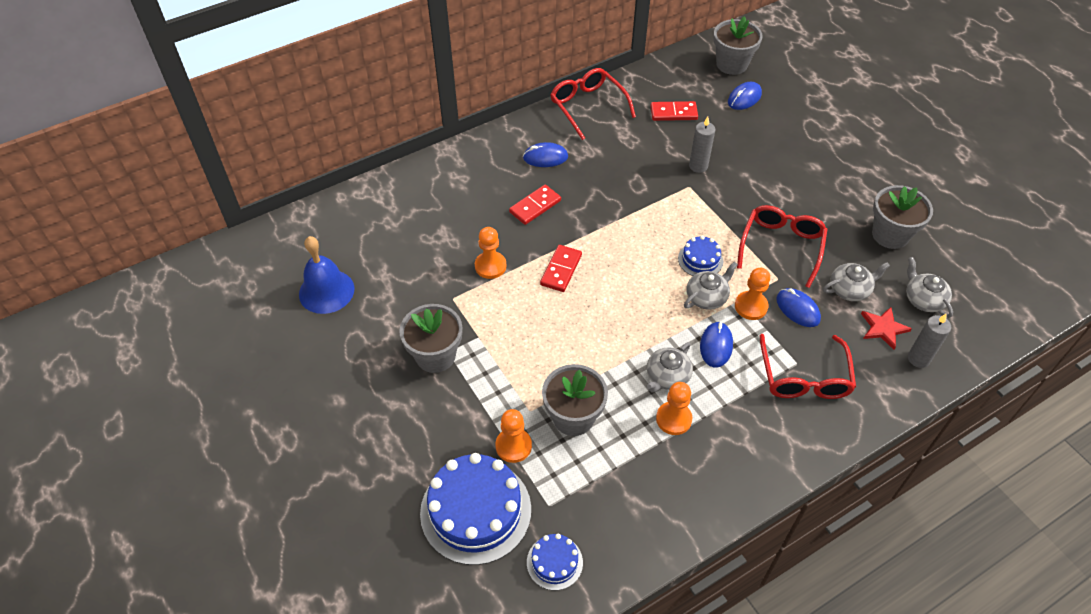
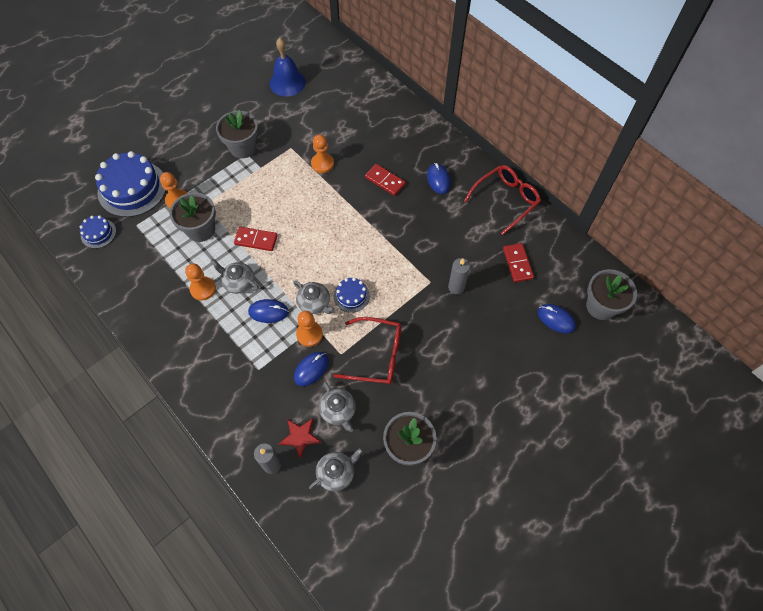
camera: 80 degrees right, 10 degrees up
red domino [540,245,582,292] -> red domino moved to [234,227,278,251]
red glasses [759,334,856,399] -> none

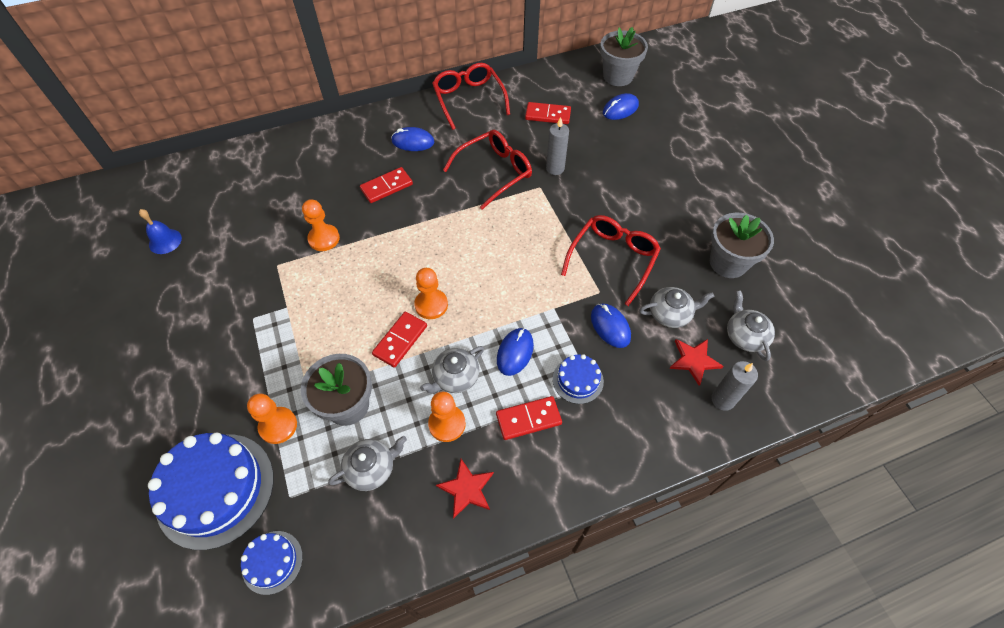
camera: 70 degrees left, 5 degrees down
grey flower pot [216,110,258,158] -> none
blue bell [270,38,306,97] -> blue bell [139,209,182,254], size x0.60
grey teapot [293,281,335,314] -> grey teapot moved to [328,436,407,491]
orange pawn [296,311,323,347] -> orange pawn moved to [414,268,448,319]
blue cake [334,277,370,313] -> blue cake moved to [553,354,604,404]
none -> red star [436,459,494,519]
none -> red glasses [443,130,532,210]
none -> red domino [496,396,562,440]

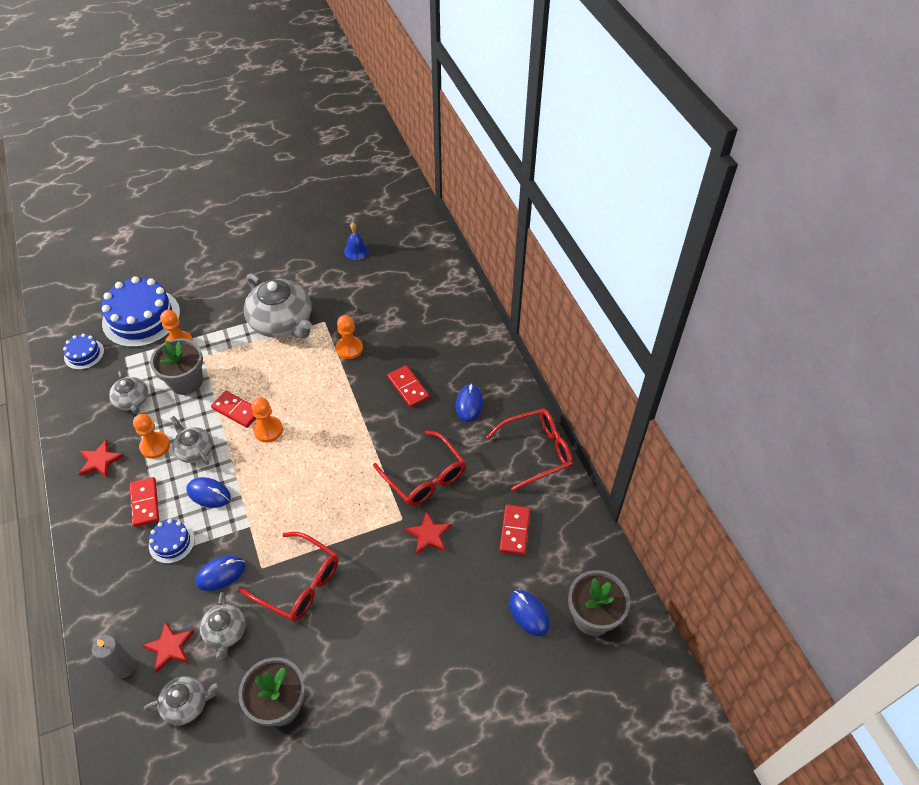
camera: 90 degrees right, 5 degrees down
grey candle [546,117,569,175] -> red star [405,511,452,555]
none -> grey teapot [244,273,312,339]

